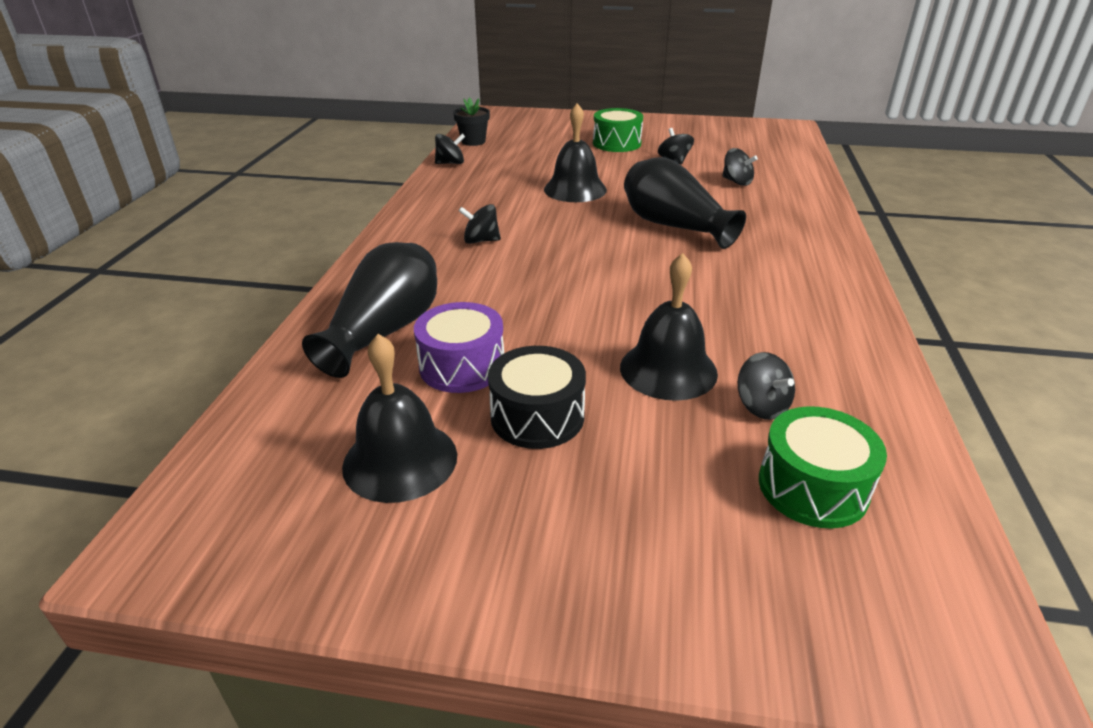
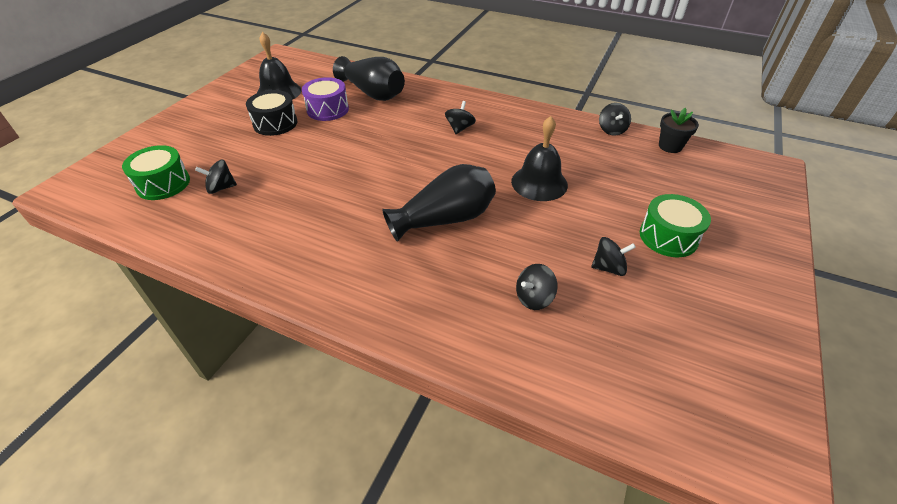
camera: 105 degrees right, 10 degrees up
black bell [620,253,718,401] -> none

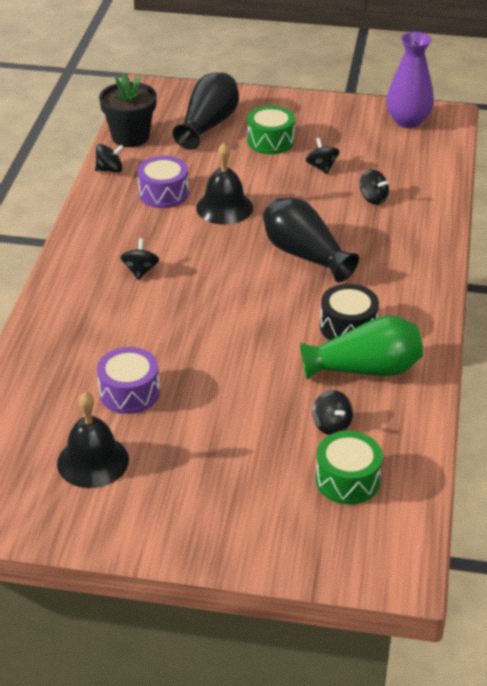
camera: 105 degrees left, 5 degrees down
black drum [246,90,298,136] -> black drum moved to [320,284,379,340]
black vase [333,56,405,101] -> black vase moved to [173,73,239,150]
black spinning top [445,101,476,134] -> black spinning top turned 90 degrees clockwise [120,238,159,280]
black flower pot [659,108,699,153] -> black flower pot [99,73,157,147], size x1.61
none -> purple drum [137,156,189,208]
none -> green vase [300,316,423,379]
none -> purple vase [386,32,434,128]

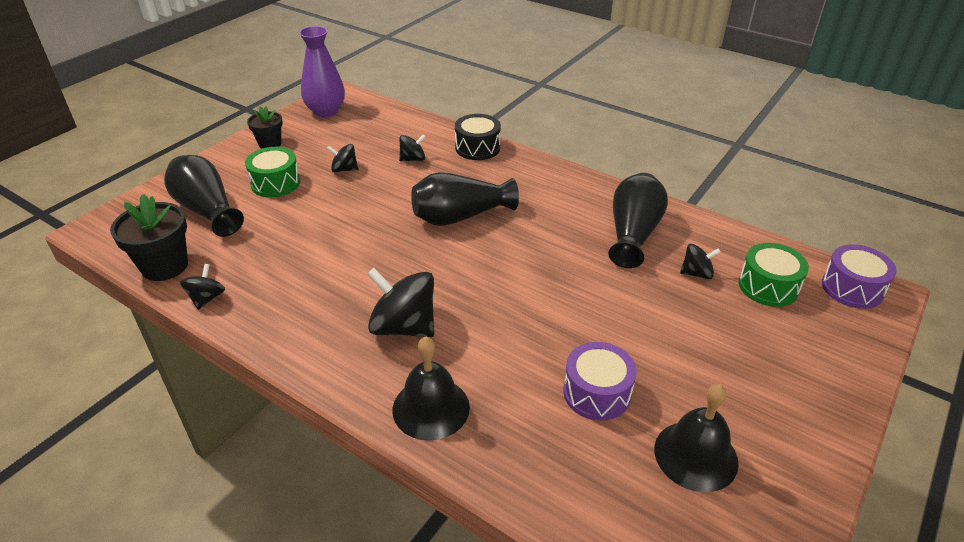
camera: 65 degrees left, 0 degrees up
black spinning top [120,238,159,280] -> black spinning top [367,268,434,337], size x1.87
purple drum [137,156,189,208] -> purple drum moved to [822,244,897,309]
black bell [196,143,253,225] -> black bell moved to [392,337,470,441]
green vase [300,316,423,379] -> black vase [608,173,668,268]
black drum [320,284,379,340] -> black drum moved to [455,114,501,160]
none -> black flower pot [247,106,283,149]

